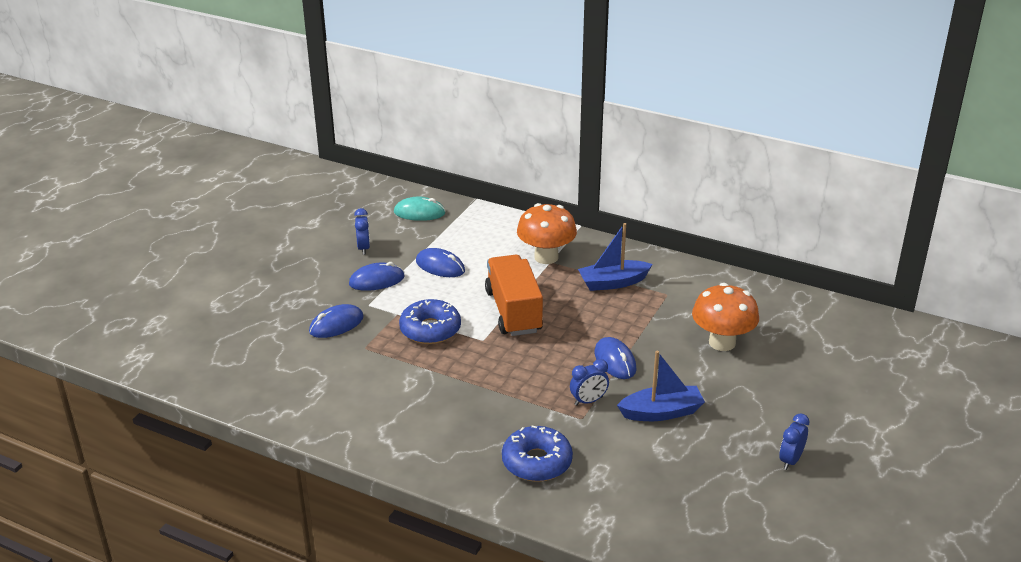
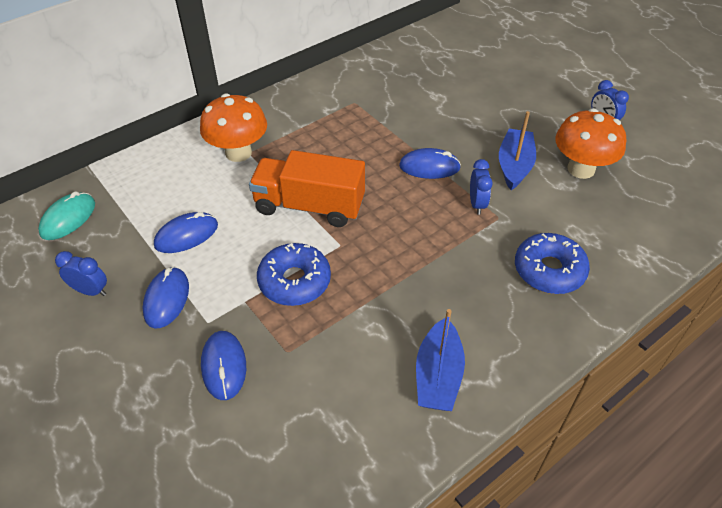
camera: 65 degrees left, 15 degrees up
blue boat [578,223,653,291] -> blue boat moved to [416,309,465,411]
orange mushroom [692,283,759,351] -> orange mushroom moved to [555,108,626,179]

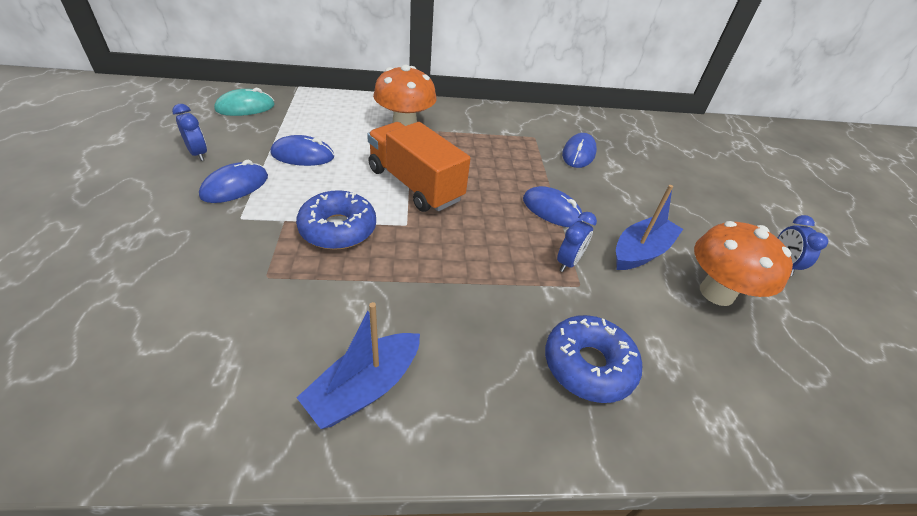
camera: 30 degrees right, 5 degrees down
blue mouse [201,331,246,400] -> blue mouse moved to [562,133,597,168]

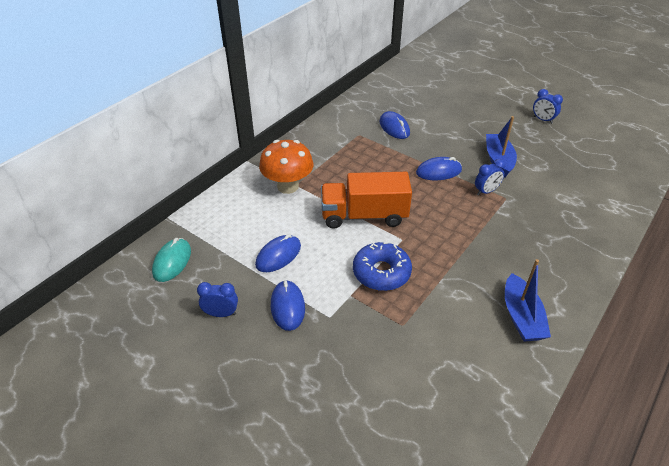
camera: 45 degrees left, 0 degrees up
blue donut [545,315,642,403] -> none
blue clock [557,212,597,272] -> blue clock turned 75 degrees clockwise [475,159,506,196]
orange mushroom [694,221,793,306] -> none

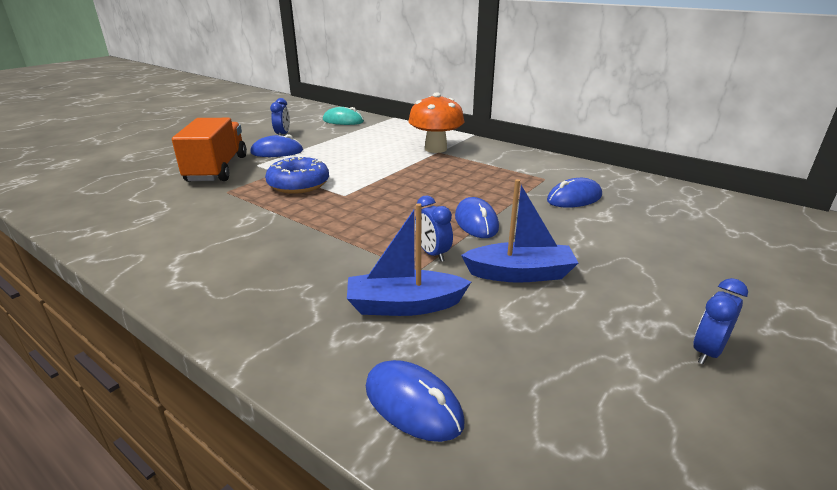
camera: 90 degrees right, 15 degrees down
blue mouse [255,234,301,272] -> blue mouse moved to [366,360,465,442]
orange truck [321,172,412,229] -> orange truck moved to [172,118,247,182]
blue boat [505,259,551,341] -> blue boat moved to [347,203,471,316]

